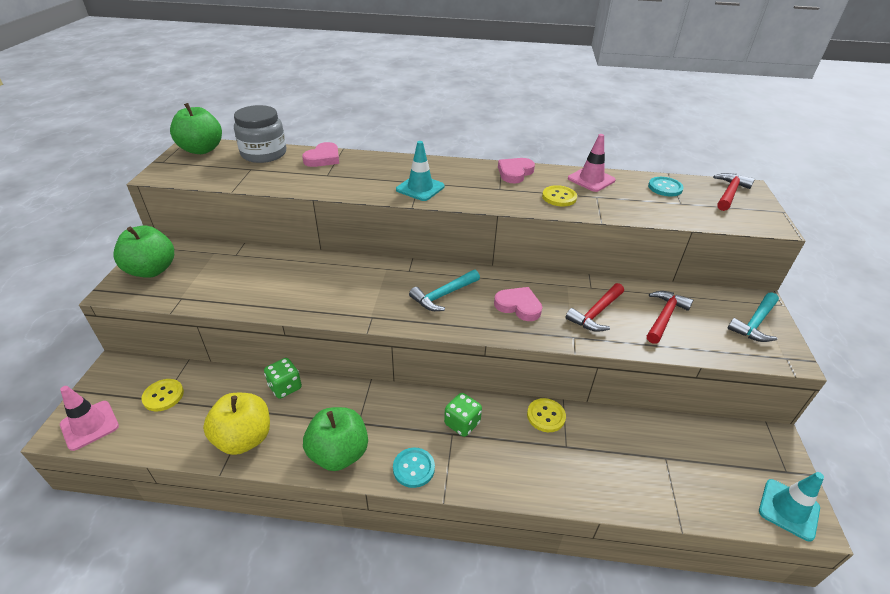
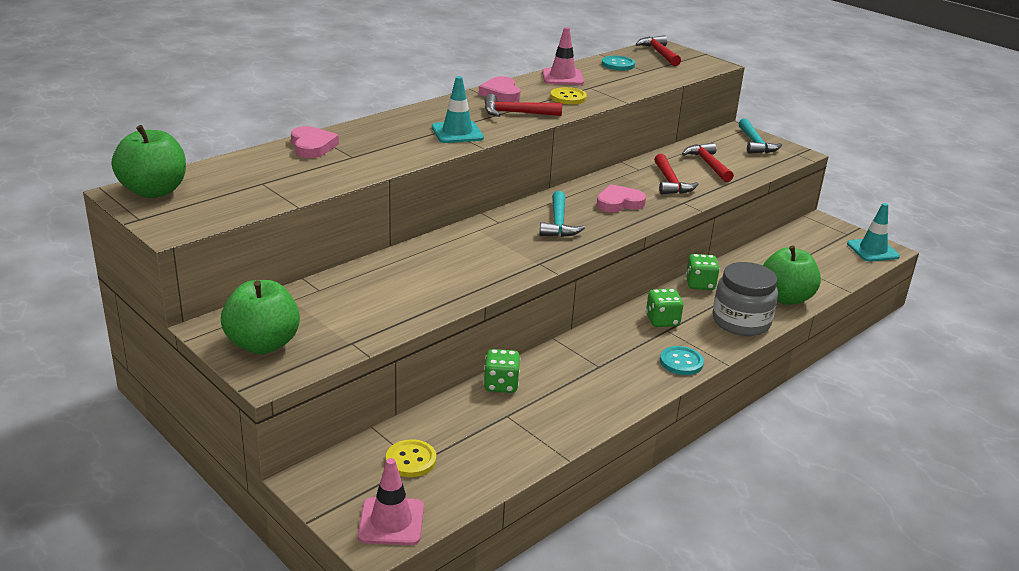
camera: 50 degrees left, 10 degrees down
yellow apple [203,393,270,455] -> none
grey jar [234,105,287,163] -> grey jar moved to [712,262,778,336]
green apple [303,407,368,471] -> green apple moved to [763,246,821,305]
yellow button [527,398,566,432] -> green dice [686,254,720,290]
none -> red hammer [485,94,562,117]

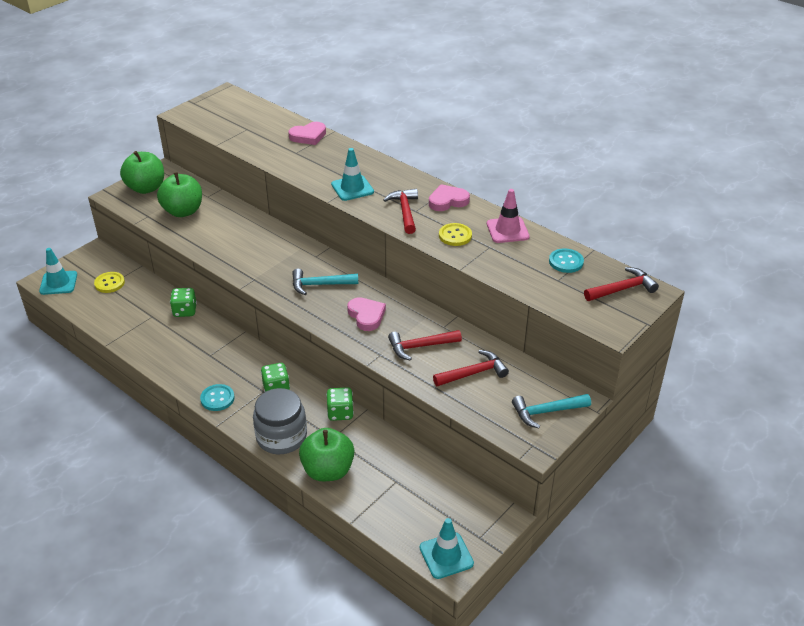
camera: 85 degrees right, 10 degrees up
green apple [112,125,186,198] -> green apple moved to [157,172,202,217]
pink traffic cone [358,458,424,545] -> turquoise traffic cone [39,248,77,295]

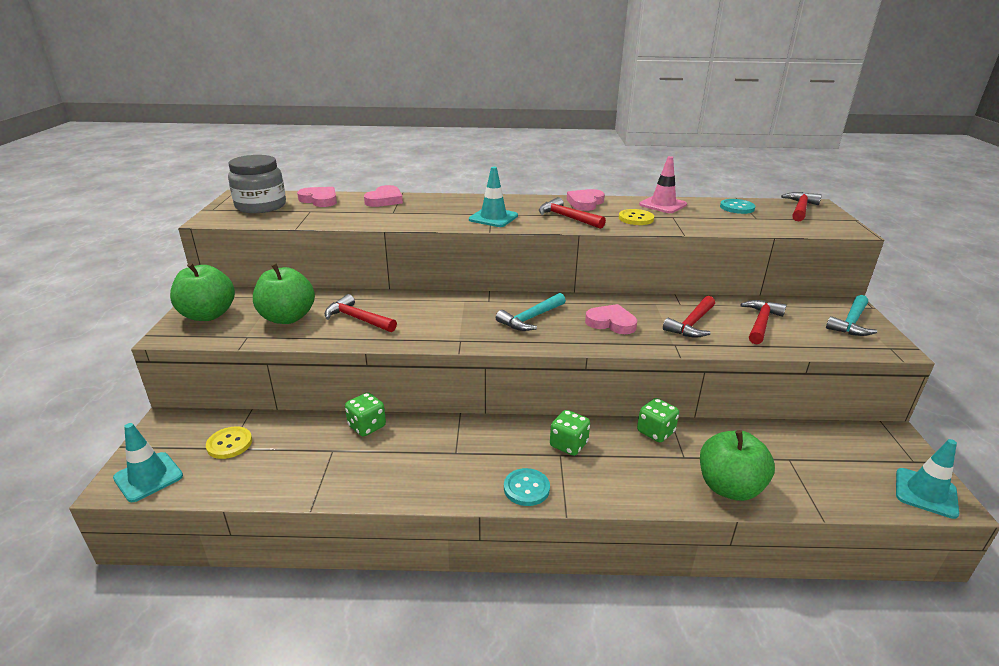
camera: 40 degrees left, 10 degrees down
grey jar [253,388,307,454] -> grey jar moved to [228,155,286,213]
none -> pink heart [297,187,337,207]
none -> red hammer [325,294,397,332]

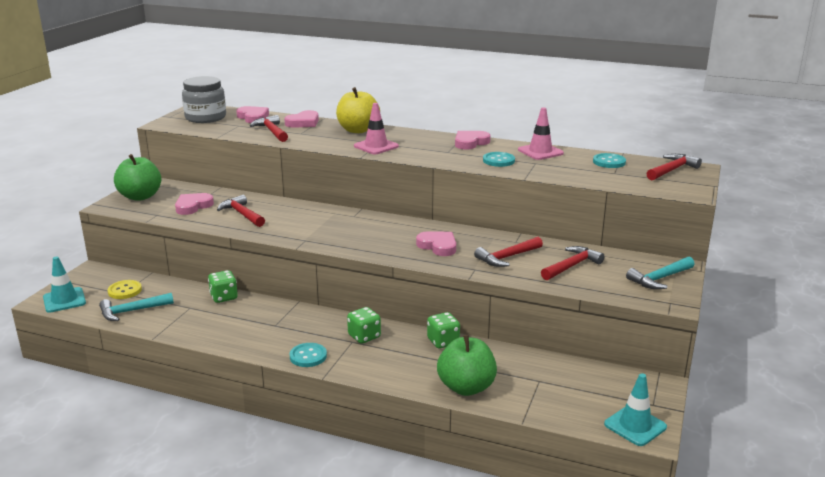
camera: 20 degrees right, 5 degrees down
green apple [253,264,315,324] -> pink heart [175,193,214,215]
turquoise traffic cone [469,167,518,227] -> pink traffic cone [354,103,399,154]
turquoise hammer [496,293,566,331] -> turquoise hammer moved to [99,293,174,321]
red hammer [539,197,606,229] -> red hammer moved to [250,115,288,142]
yellow button [619,209,654,225] -> turquoise button [483,152,515,167]
none -> yellow apple [336,87,380,133]

